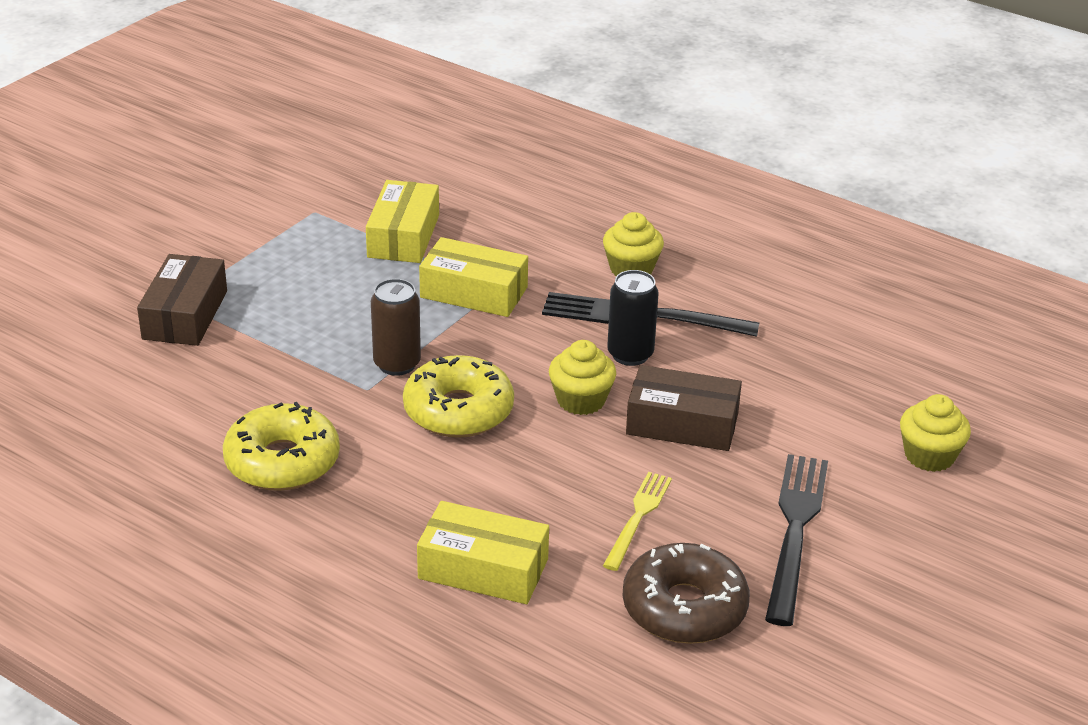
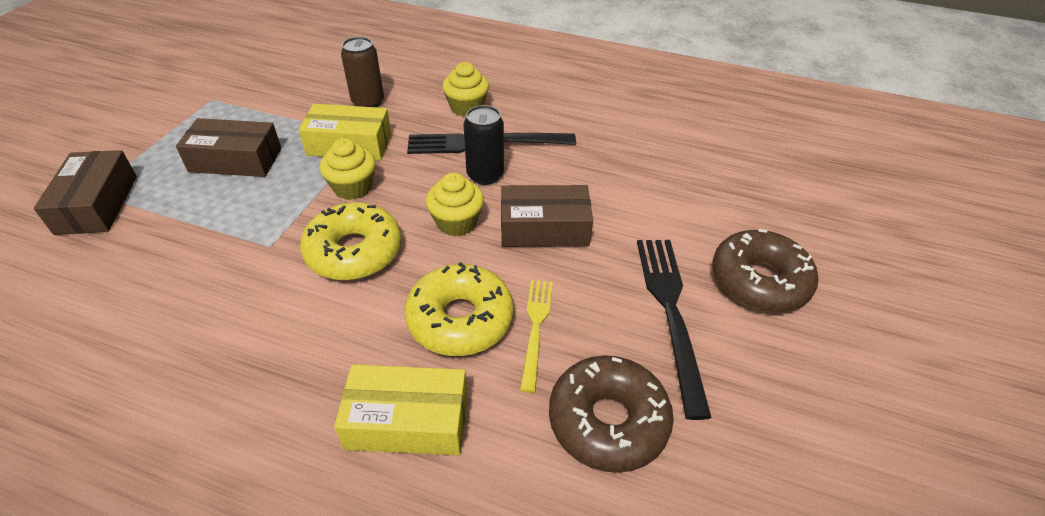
camera: 15 degrees left, 10 degrees up
yellow donut [223,402,340,491] -> yellow donut moved to [405,262,513,356]
yellow box [366,180,439,263] -> none
brown can [371,279,421,376] -> brown can moved to [341,37,384,107]
yellow cupcake [900,394,971,472] -> yellow cupcake moved to [320,138,376,200]
none -> brown box [176,118,281,177]
none -> brown donut [712,229,818,313]

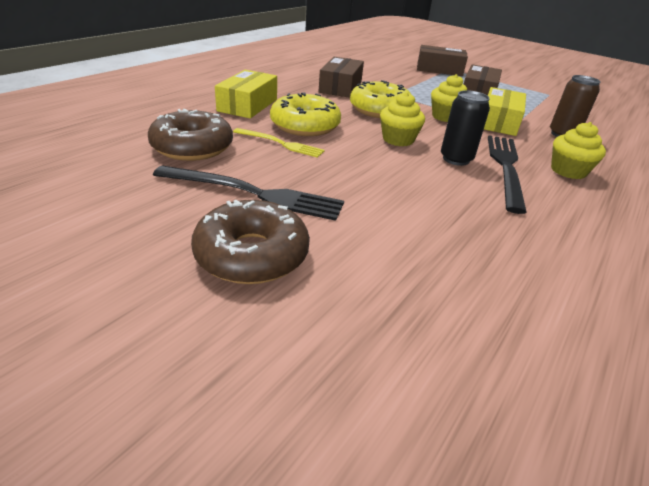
camera: 105 degrees right, 10 degrees down
brown box [501,185,593,247] -> brown box moved to [318,57,364,98]

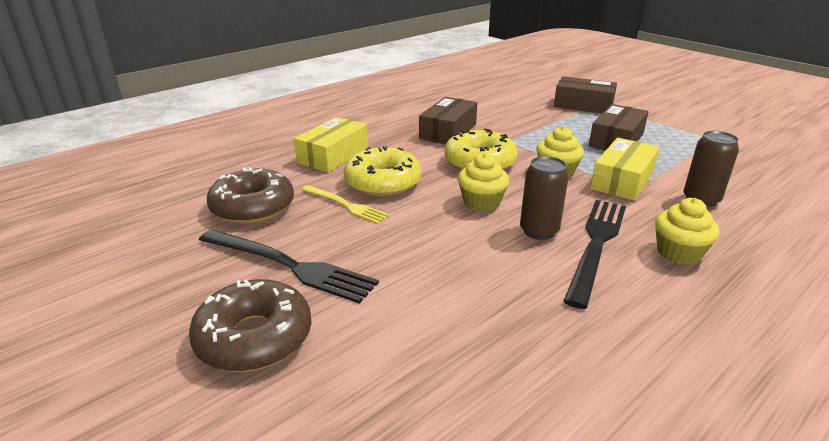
camera: 15 degrees right, 5 degrees down
black can [441,90,490,166] -> brown can [520,156,569,240]

